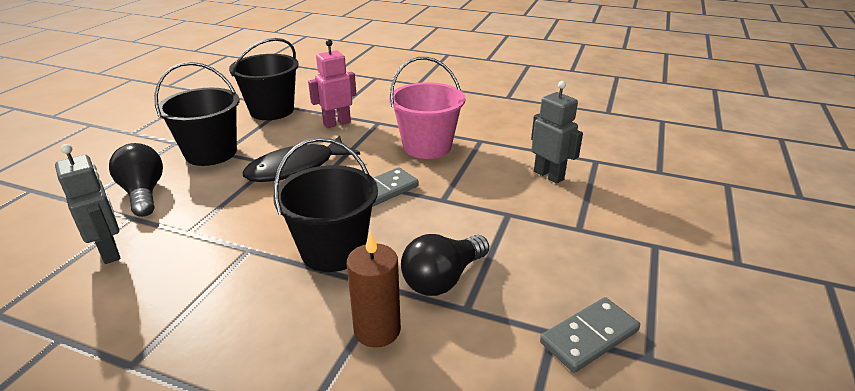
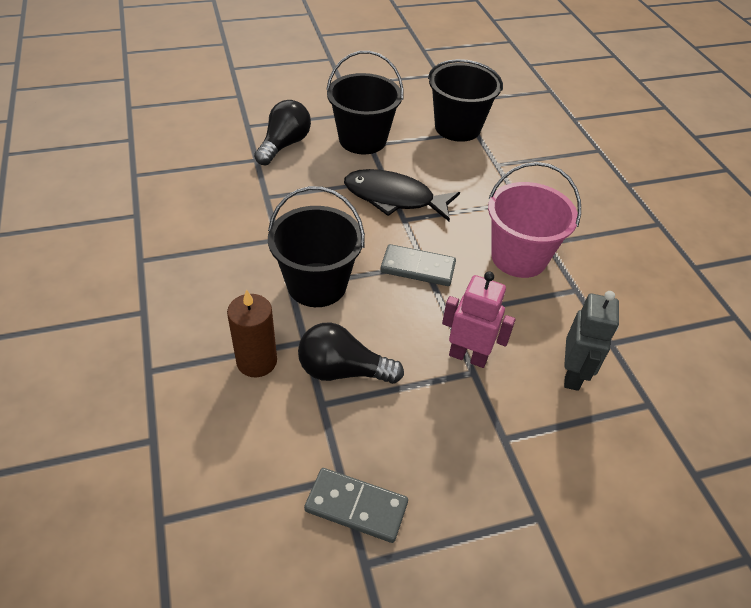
camera: 50 degrees right, 15 degrees up
grey robot [55,144,121,264] -> none
pink robot [308,39,356,128] -> pink robot moved to [442,272,516,368]

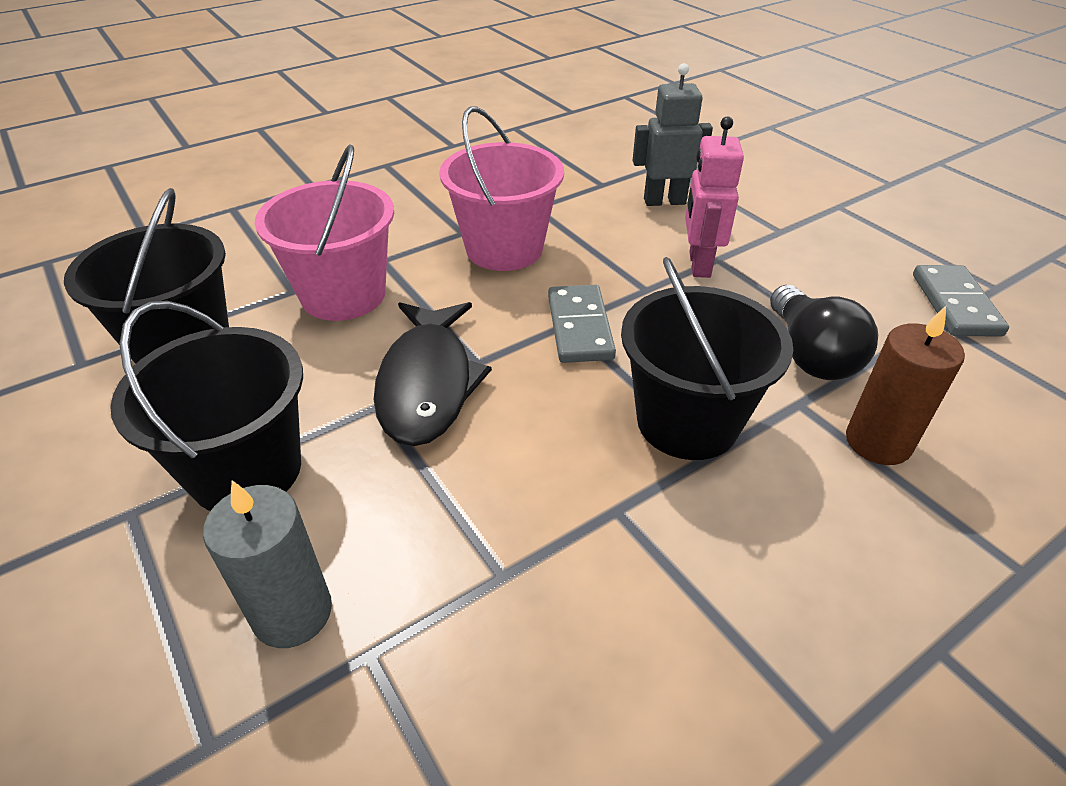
camera: 105 degrees left, 5 degrees down
black light bulb [254,100,311,165] -> grey candle [203,480,332,648]
none -> pink bucket [255,144,394,321]

